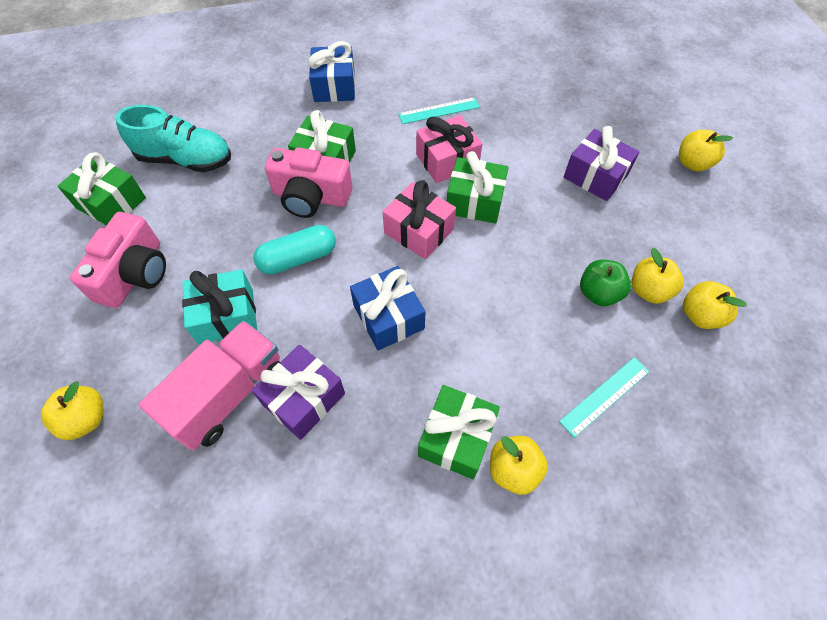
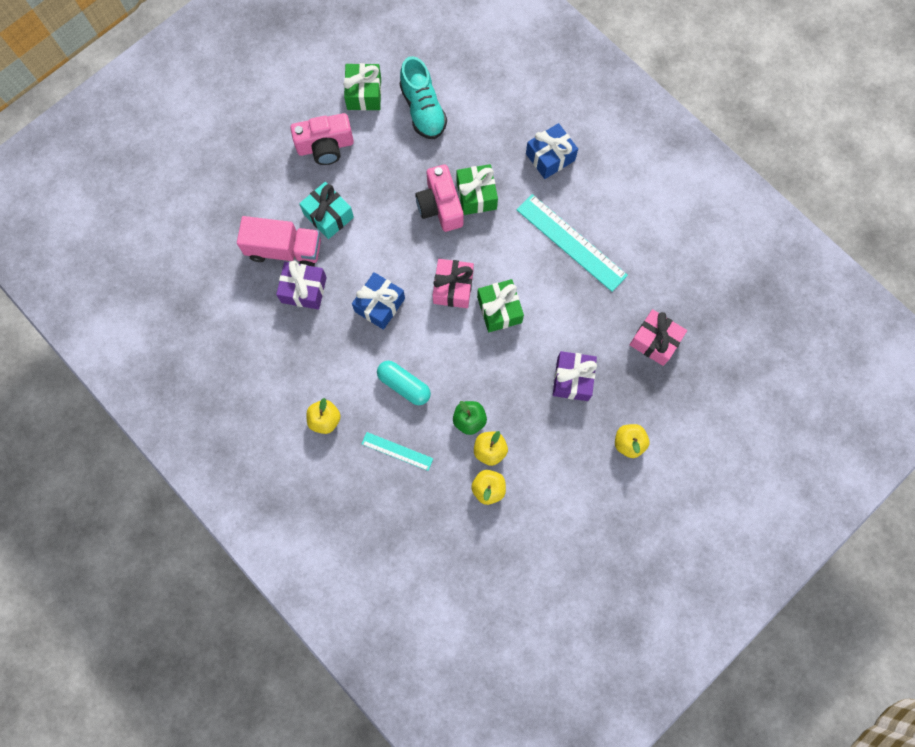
camera: 60 degrees right, 15 degrees up
yellow apple [41,381,103,440] -> none
turquoise capsule [254,225,336,275] -> turquoise capsule moved to [377,361,431,405]
turquoise ruler [398,97,480,124] -> turquoise ruler [517,194,628,292], size x1.87
pink gift [416,115,482,183] -> pink gift moved to [629,309,687,366]
green gift [418,385,500,479] -> none

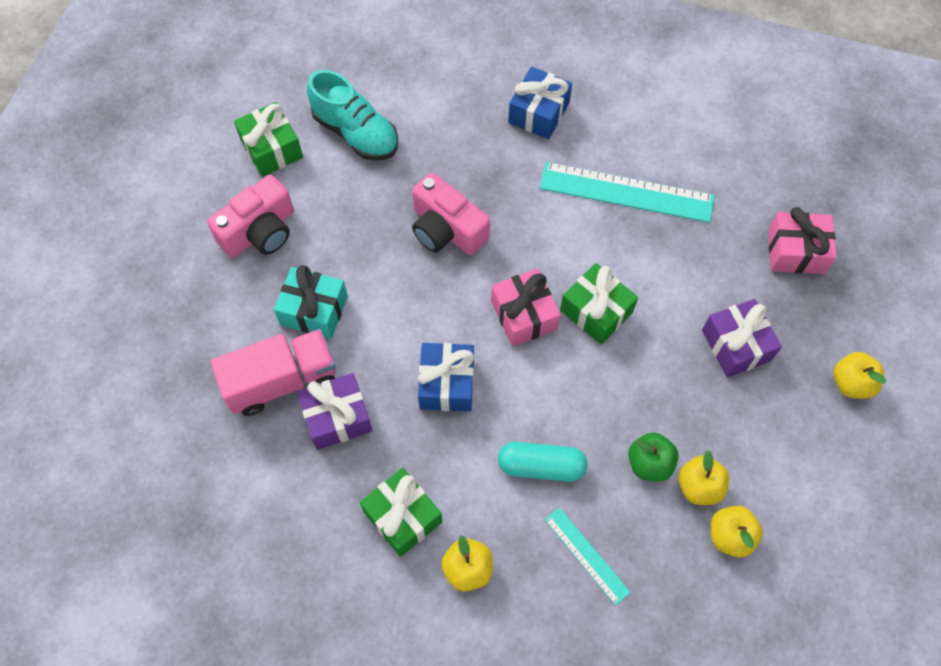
camera: 30 degrees left, 10 degrees down
turquoise ruler [362,432,433,471] -> turquoise ruler turned 60 degrees clockwise [544,507,631,606]
green gift [457,164,498,215] -> green gift moved to [360,468,442,557]

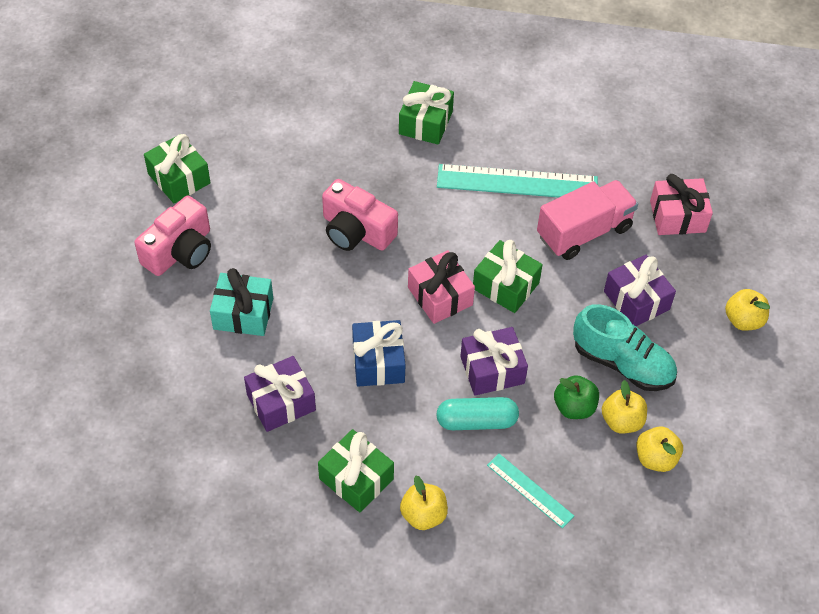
camera: 10 degrees left, 10 degrees down
pink truck [210,329,336,416] -> pink truck moved to [537,180,638,260]
turquoise shoe [307,70,398,161] -> turquoise shoe moved to [573,304,677,391]
blue gift [508,67,572,139] -> green gift [399,81,454,145]
none -> purple gift [460,327,528,396]

